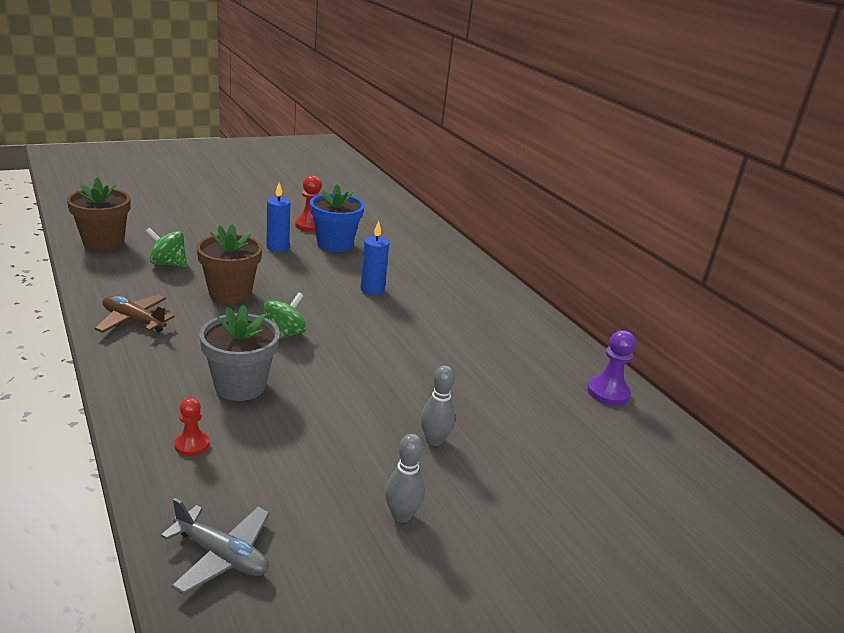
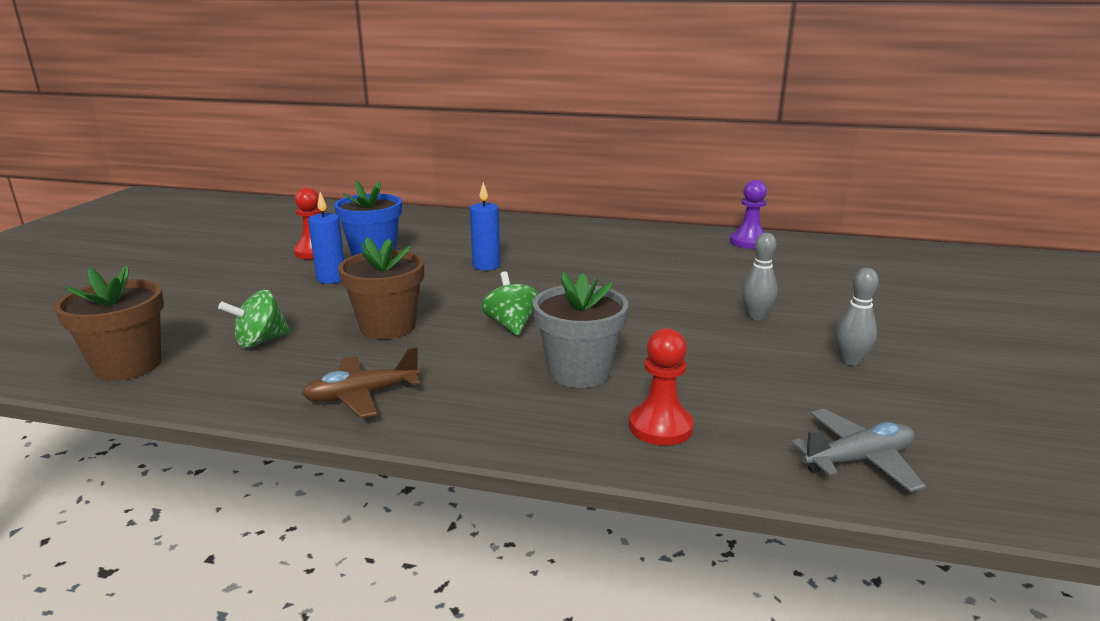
camera: 45 degrees left, 5 degrees down
red pawn [174,398,209,456] -> red pawn [629,328,694,446], size x1.55

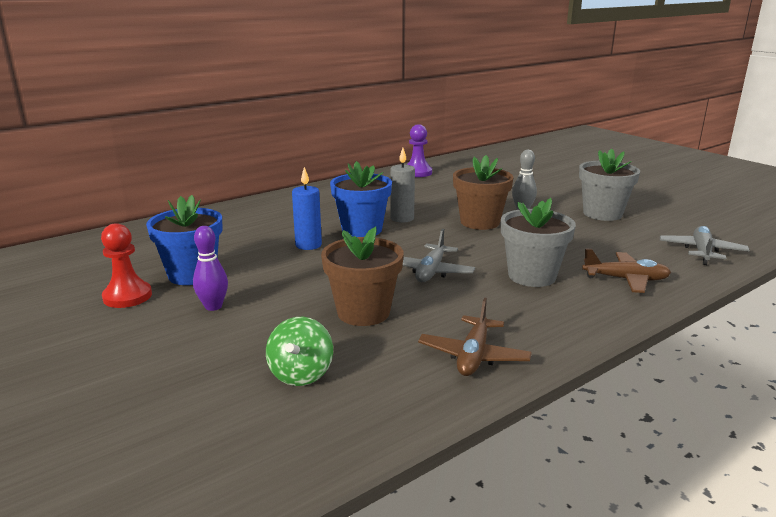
camera: 50 degrees left, 0 degrees up
brown flower pot [54,266,164,381] -> brown flower pot moved to [453,155,514,230]
blue candle [308,192,344,284] -> purple bowling pin [193,226,228,311]
green spinning top [481,271,539,336] -> grey plane [403,229,475,282]
red pawn [629,328,694,446] -> brown plane [582,248,671,293]
grey bowling pin [835,268,879,366] -> grey flower pot [579,149,640,221]
none -> blue flower pot [330,161,392,237]
none -> grey candle [390,148,415,223]

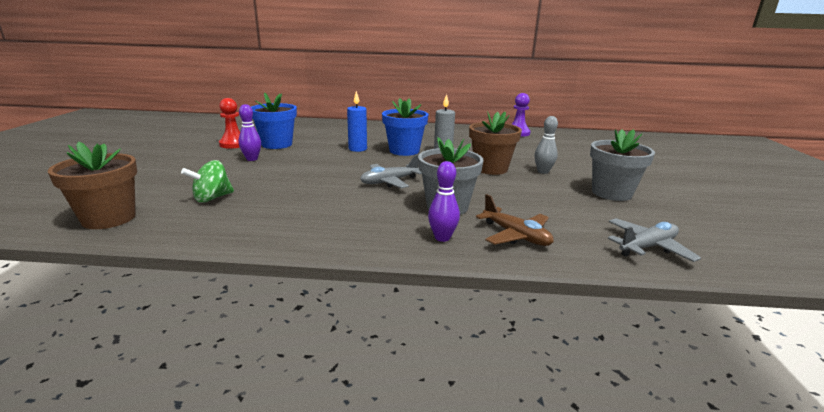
camera: 40 degrees right, 0 degrees up
brown flower pot [321,226,404,326] -> brown flower pot moved to [48,141,137,229]
brown plane [418,298,532,376] -> none
none -> purple bowling pin [428,161,460,242]

